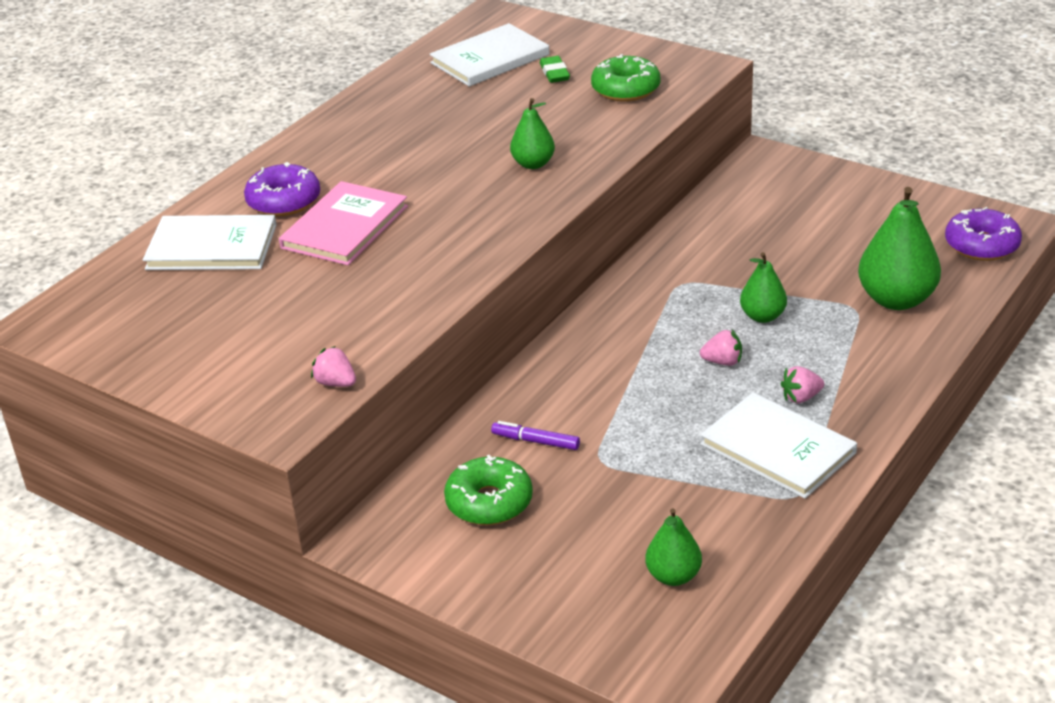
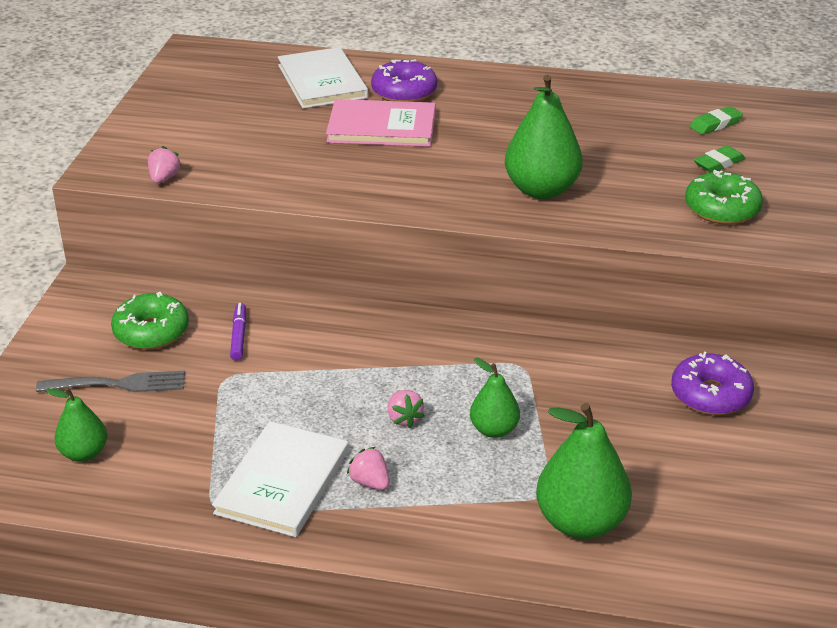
camera: 65 degrees right, 0 degrees up
white book [429,23,550,87] -> green eraser [690,106,743,134]
green pear [510,98,555,169] -> green pear [505,75,583,199], size x1.73
purple donut [945,207,1022,261] -> purple donut moved to [671,352,754,415]
none -> grey fork [36,371,185,392]

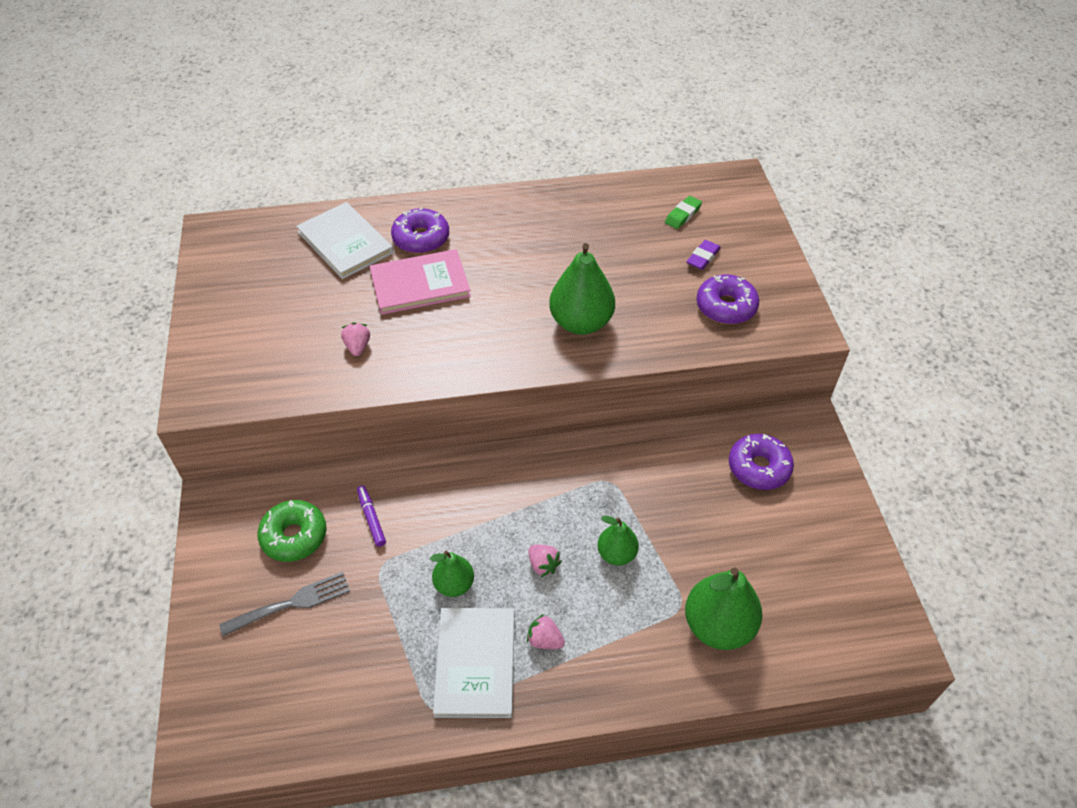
camera: 20 degrees left, 15 degrees up
green pear [45,387,107,462] -> green pear moved to [430,551,474,597]
pink strawberry [148,146,182,183] -> pink strawberry moved to [341,322,370,356]
green donut [685,170,763,225] -> purple donut [696,275,759,324]
green eraser [694,146,745,172] -> purple eraser [687,240,721,270]

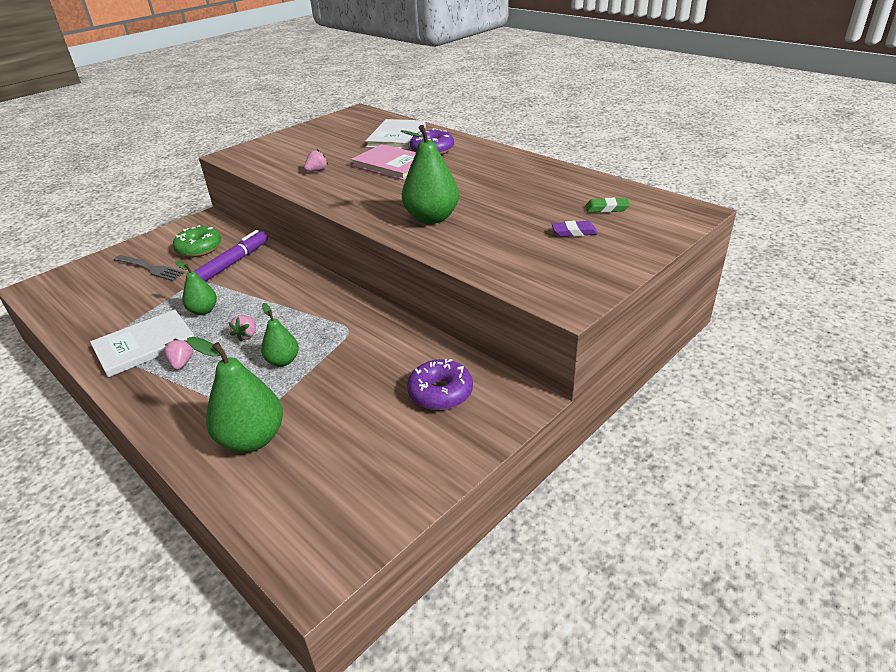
camera: 55 degrees right, 15 degrees down
purple marker [357,485,386,547] -> purple marker [194,230,268,282], size x1.83
purple donut [696,275,759,324] -> none

